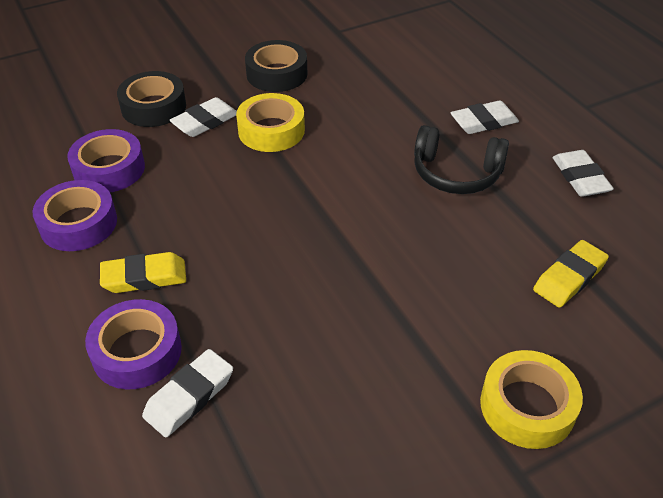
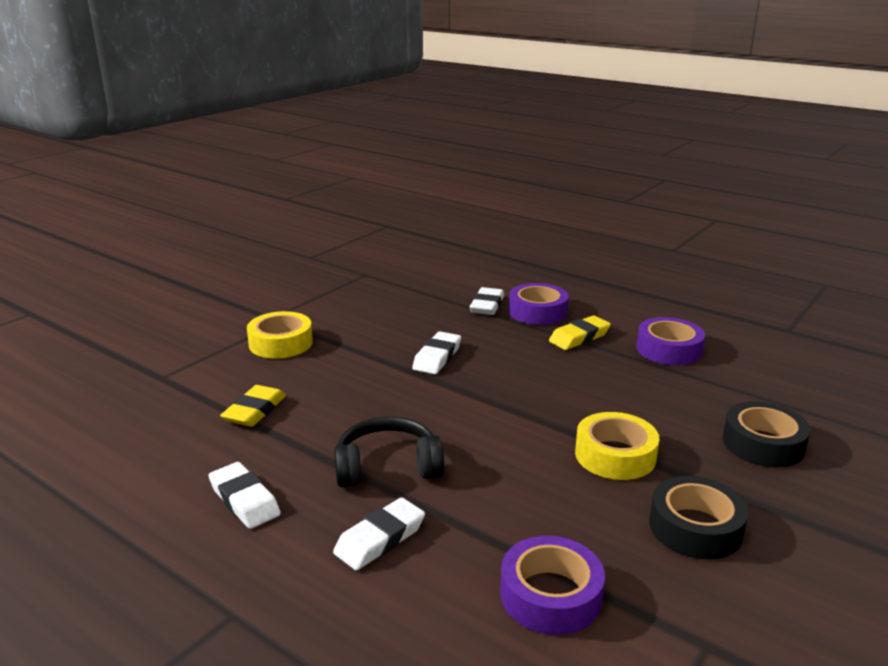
camera: 155 degrees right, 20 degrees down
purple tape [67,129,145,192] -> purple tape moved to [500,536,605,635]
white eraser [169,97,237,137] -> white eraser moved to [412,331,461,374]

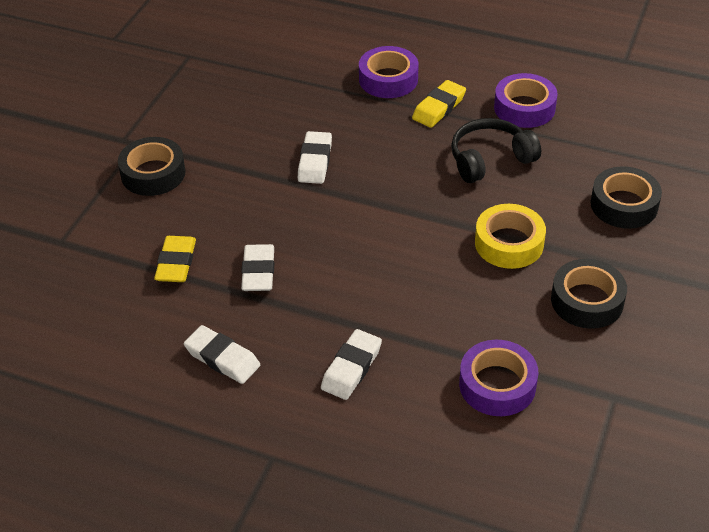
camera: 15 degrees left, 20 degrees up
yellow tape [247,311,313,359] -> black tape [118,137,186,196]
black headphones [334,417,444,487] -> black headphones moved to [451,118,541,183]
white eraser [470,287,504,315] -> white eraser moved to [241,244,275,291]

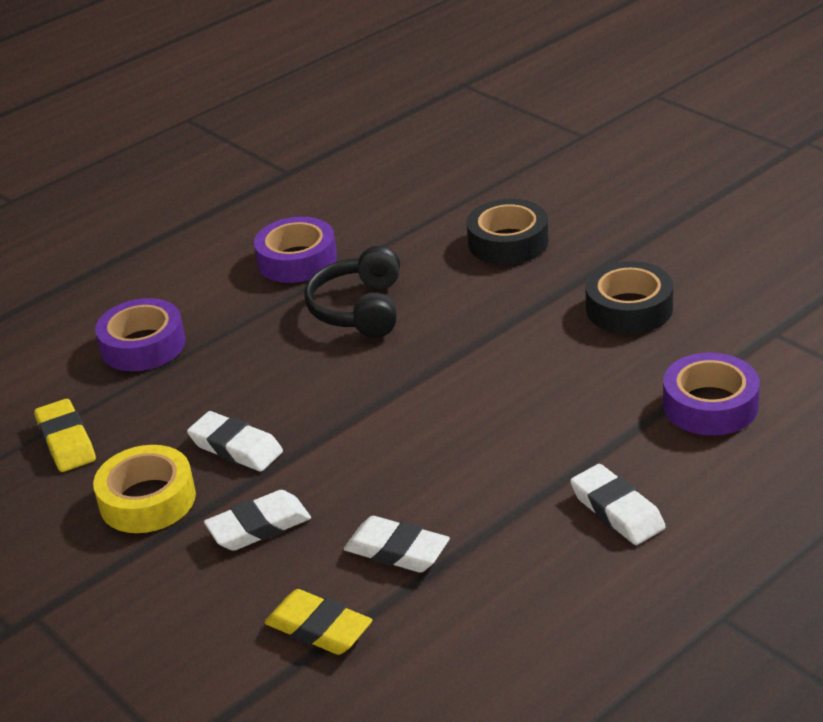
camera: 60 degrees left, 10 degrees down
black tape [118,137,186,196] -> none
white eraser [184,325,260,384] -> white eraser moved to [204,490,311,551]
yellow eraser [412,80,466,128] -> yellow eraser moved to [34,399,96,472]
yellow tape [475,204,546,269] -> yellow tape moved to [93,445,196,533]

